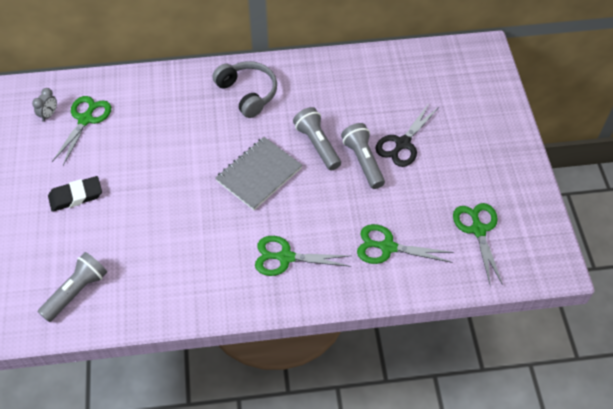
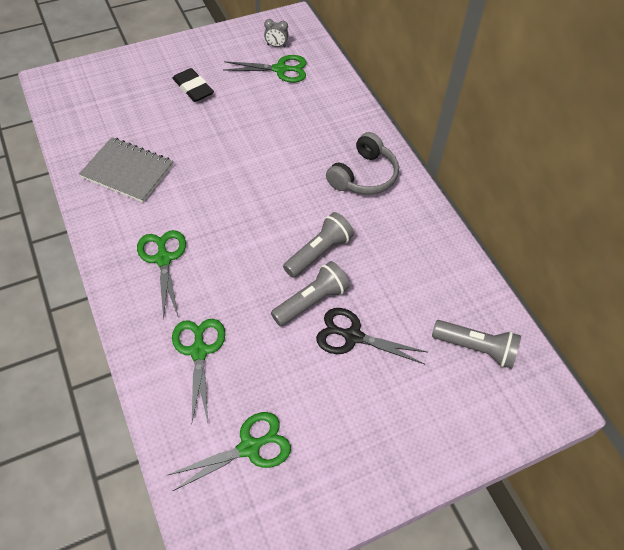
camera: 70 degrees right, 0 degrees up
grey flashlight [38,252,107,322] -> grey flashlight moved to [432,320,521,369]
grey notebook [215,137,302,210] -> grey notebook moved to [79,137,173,202]

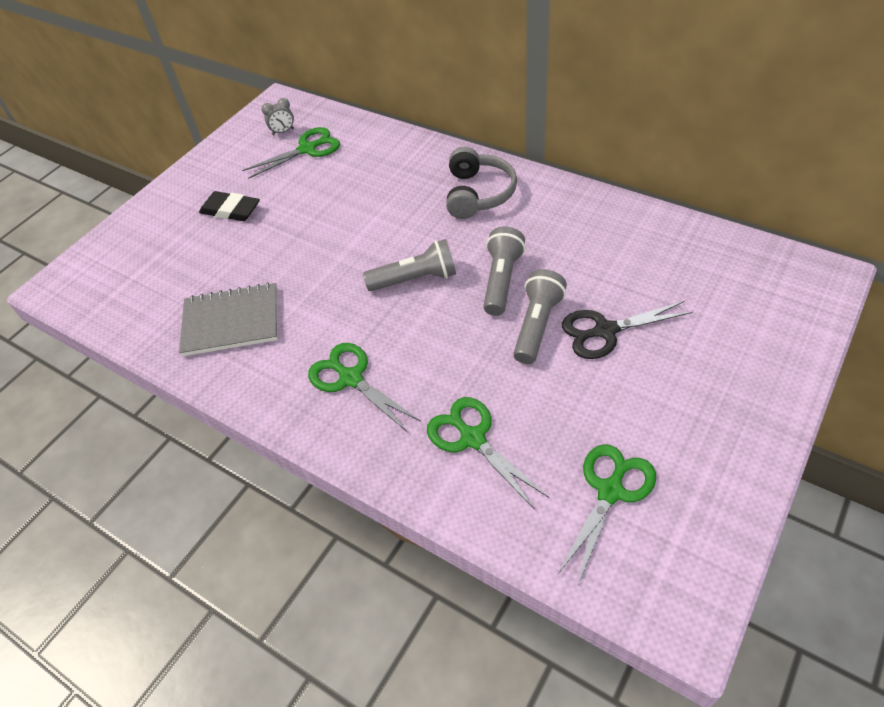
camera: 25 degrees left, 5 degrees down
grey flashlight [432,320,521,369] -> grey flashlight moved to [363,239,456,291]

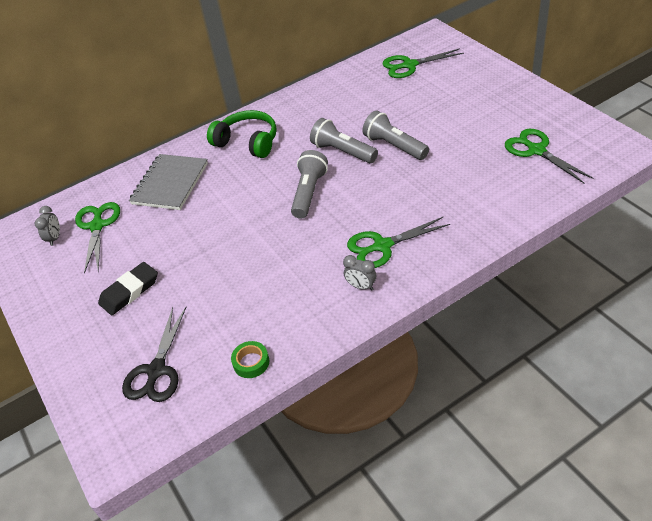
camera: 65 degrees left, 5 degrees down
grey notebook [179,282,278,356] -> grey notebook moved to [129,154,208,210]
green scissors [427,397,549,510] -> green scissors moved to [383,48,464,78]
grey headphones [446,147,517,219] -> green headphones [207,110,277,158]
black scissors [562,301,693,359] -> black scissors moved to [122,307,186,402]
none -> green tape [231,341,269,378]
none -> grey clock [343,255,376,291]

